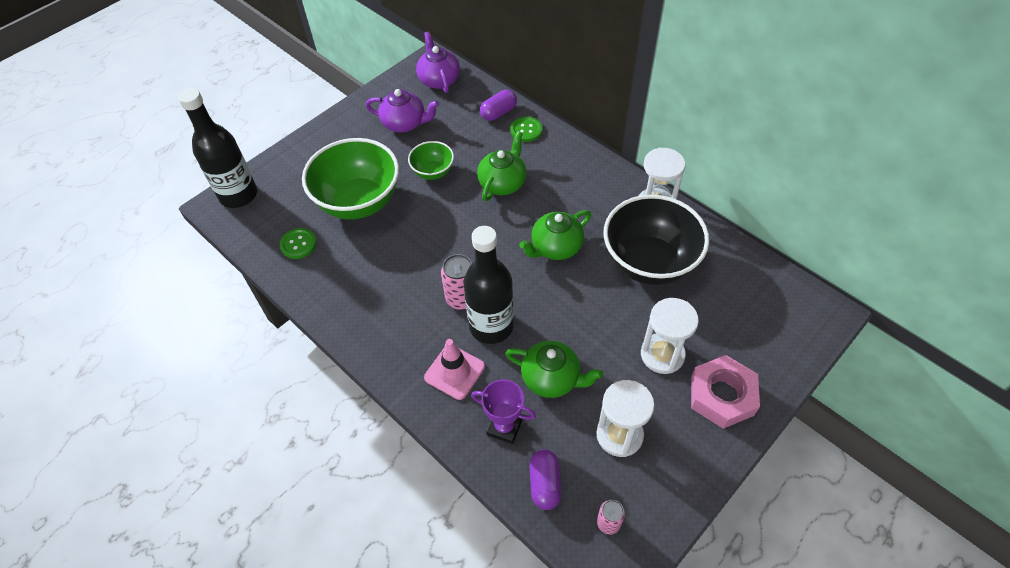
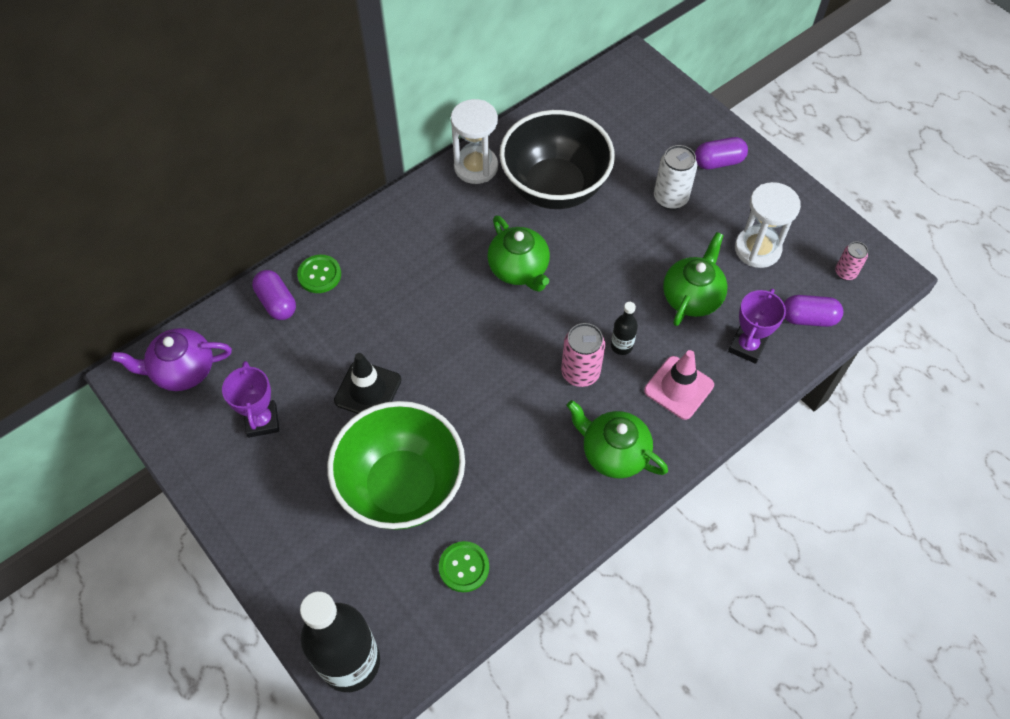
camera: 85 degrees left, 5 degrees up
purple teapot [366,89,439,132] -> purple trophy [222,361,279,438]
green bowl [408,141,454,180] -> black traffic cone [334,353,401,414]
black bottle [463,226,514,344] -> black bottle [611,302,638,355], size x0.44
green teapot [477,131,527,201] -> green teapot moved to [567,400,668,478]
white hourglass [641,298,699,374] -> white can [654,145,697,210]
pink nut [691,355,760,429] -> purple capsule [695,137,748,169]

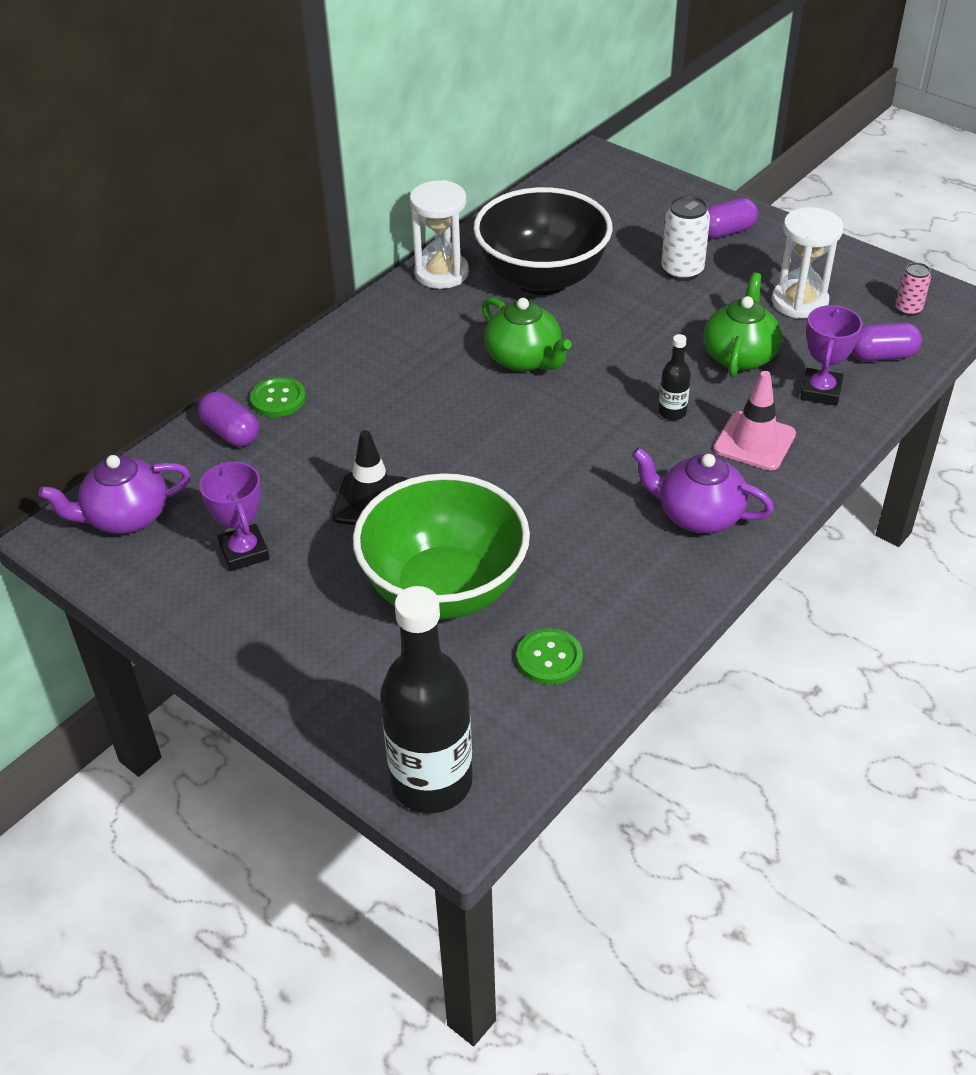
camera: 10 degrees left, 15 degrees down
pink can [561,323,605,387] -> none
green teapot [567,400,668,478] -> purple teapot [632,447,774,533]

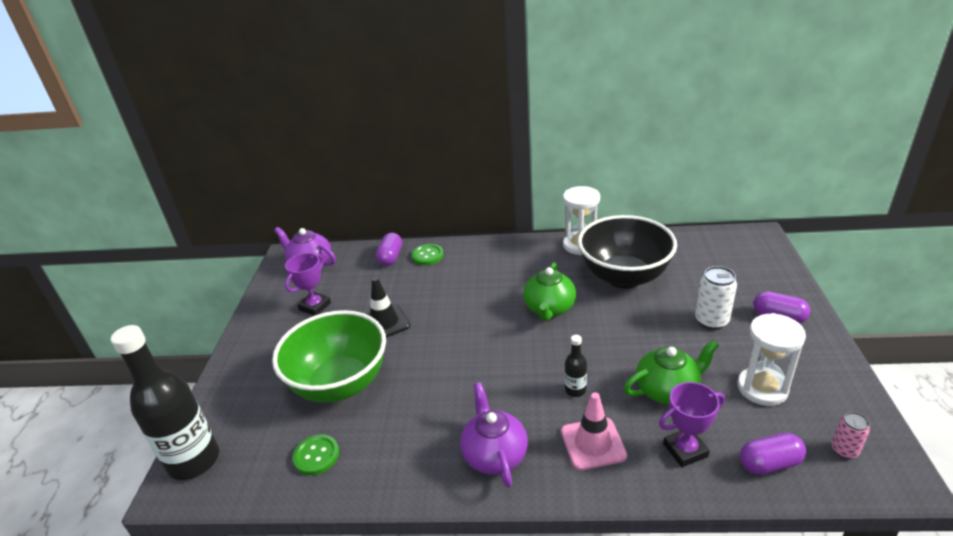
camera: 55 degrees right, 10 degrees down
purple capsule [851,322,922,361] -> purple capsule turned 60 degrees counterclockwise [740,433,806,475]

